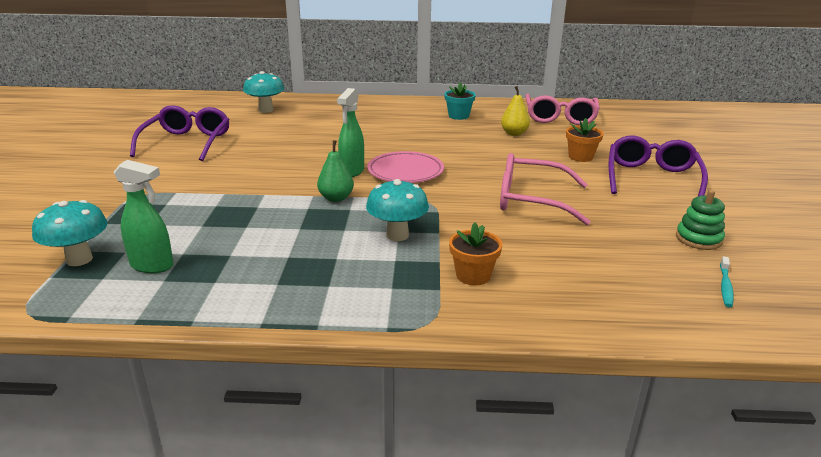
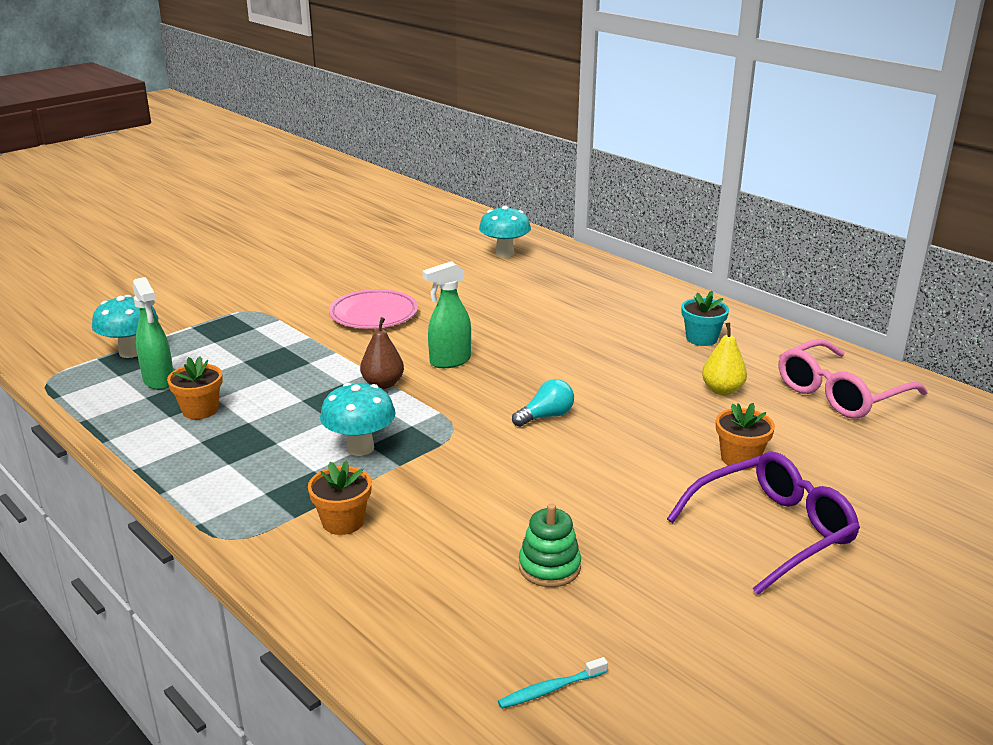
camera: 45 degrees right, 0 degrees up
purple glasses [130,105,230,161] -> none
green pear [317,140,354,202] -> brown pear [360,317,404,389]
pink plate [367,151,444,183] -> pink plate moved to [329,289,418,329]
pink glasses [500,153,590,225] -> none
green stacking toy [676,190,725,250] -> green stacking toy moved to [519,504,581,587]
none -> orange flower pot [167,356,223,419]
none -> turquoise light bulb [512,379,574,427]

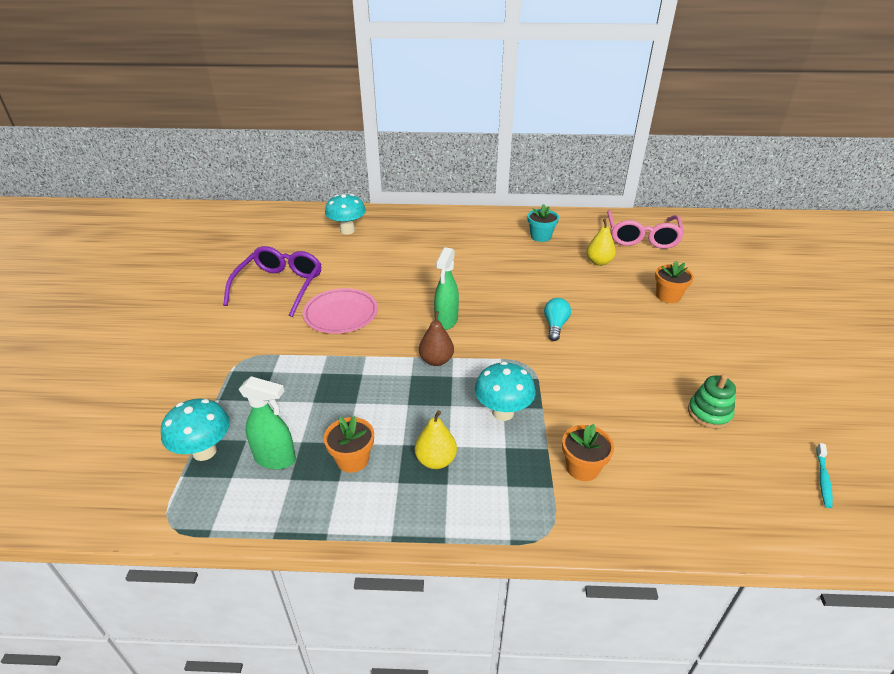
camera: 45 degrees left, 10 degrees up
purple glasses [667,452,860,595] -> purple glasses moved to [223,246,322,317]
none -> yellow pear [415,410,457,469]

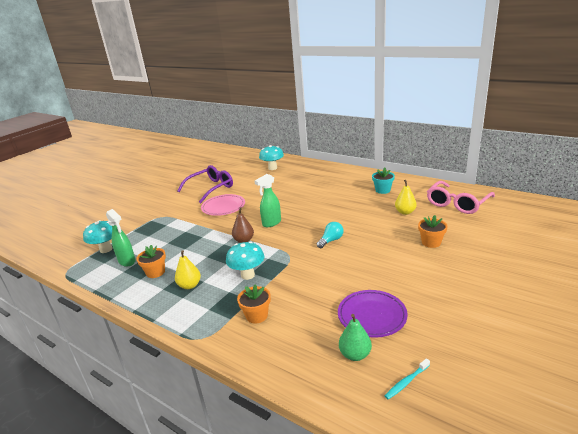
camera: 35 degrees right, 10 degrees down
green stacking toy [688,374,736,429] -> purple plate [338,290,408,338]
none -> green pear [339,314,372,361]

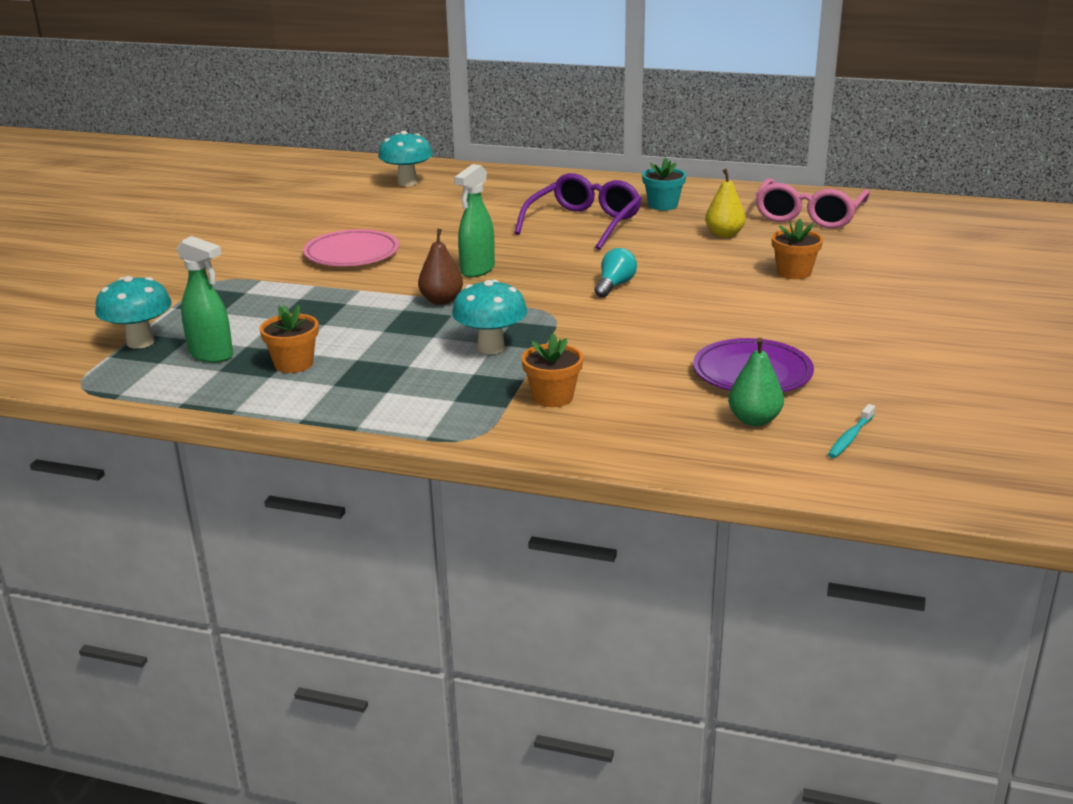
camera: 20 degrees left, 0 degrees up
yellow pear [175,250,201,289] -> none
purple glasses [177,165,233,203] -> purple glasses moved to [515,173,642,250]

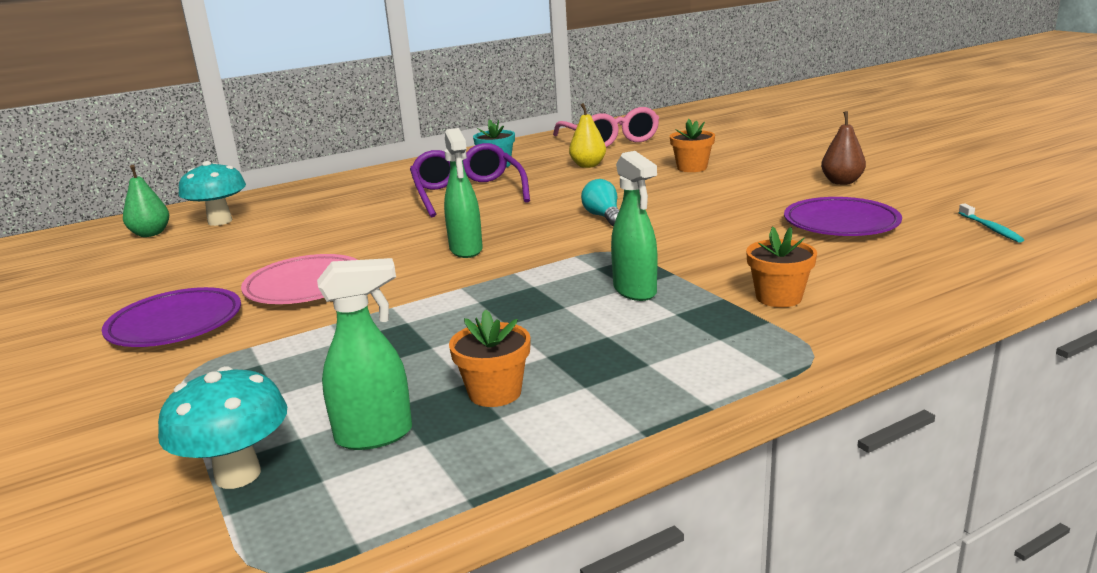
camera: 45 degrees left, 5 degrees down
brown pear [418,229,463,305] -> brown pear moved to [821,111,866,185]
turquoise mushroom [452,280,527,354] -> green spray bottle [611,151,657,301]
green pear [728,338,784,426] -> green pear moved to [123,165,169,237]
none -> purple plate [102,287,241,347]

